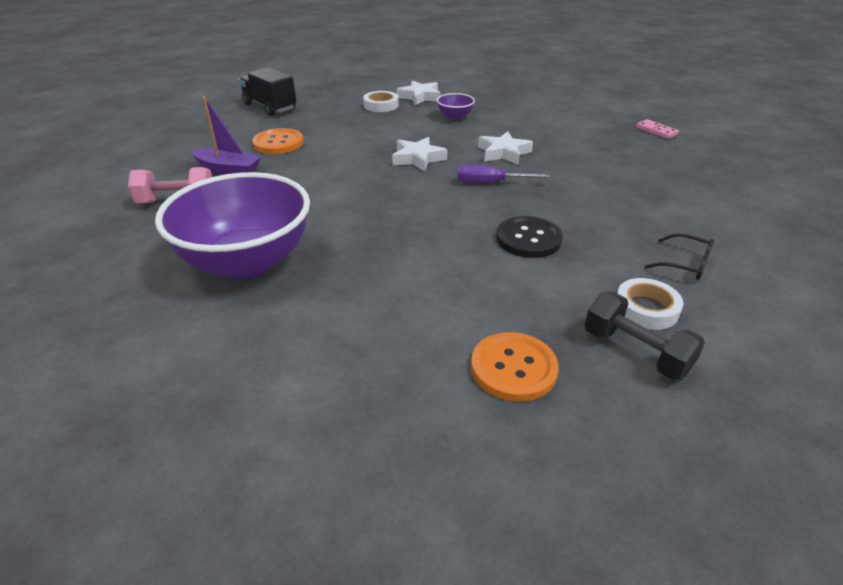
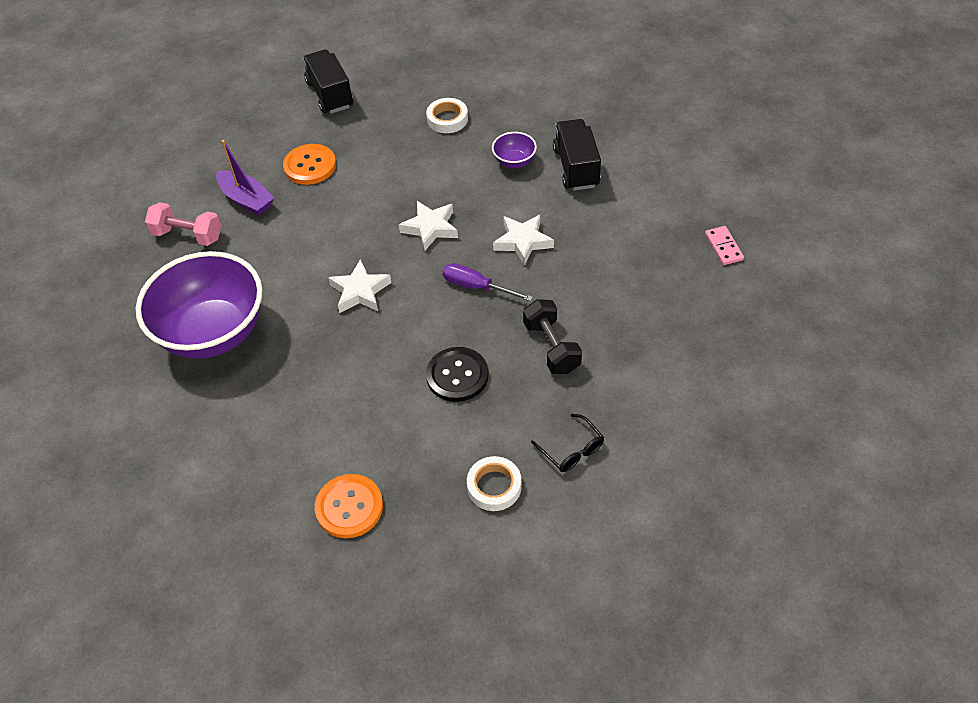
camera: 25 degrees right, 15 degrees up
white star [397,80,441,105] -> white star moved to [328,259,392,313]
black dumbbell [584,292,705,380] -> black dumbbell moved to [523,299,582,374]
none -> black truck [553,119,601,191]

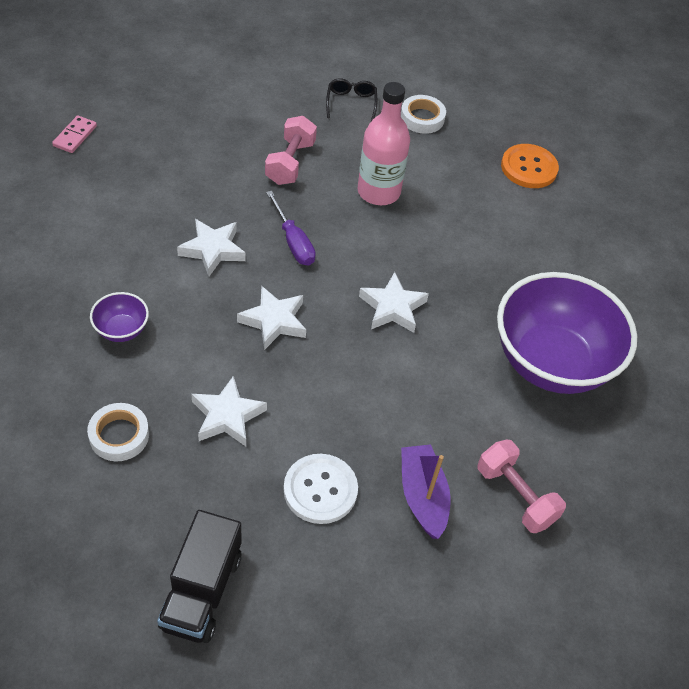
camera: 150 degrees left, 0 degrees up
orange button [283,144,336,185] -> white button [283,454,358,524]
black button [426,347,489,402] -> pink bottle [358,82,410,205]
black dumbbell [523,299,582,374] -> pink dumbbell [265,116,317,185]
black truck [553,119,601,191] -> none
none -> white star [191,376,267,446]

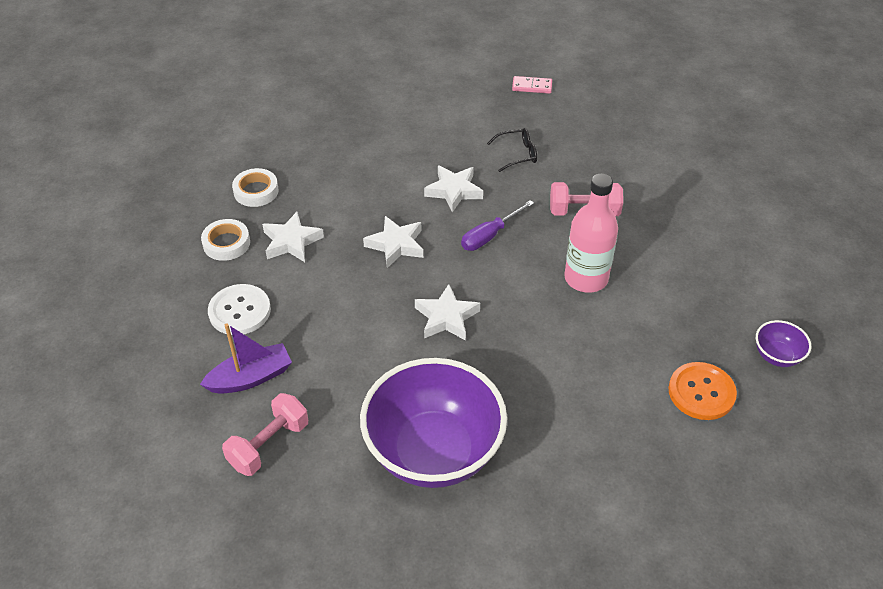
camera: 80 degrees right, 5 degrees down
purple bowl [90,292,149,342] -> purple bowl moved to [756,320,811,367]
black truck [157,510,242,643] -> none
black glasses [326,78,377,121] -> black glasses moved to [487,128,537,172]
white tape [401,95,446,134] -> white tape moved to [201,219,250,261]

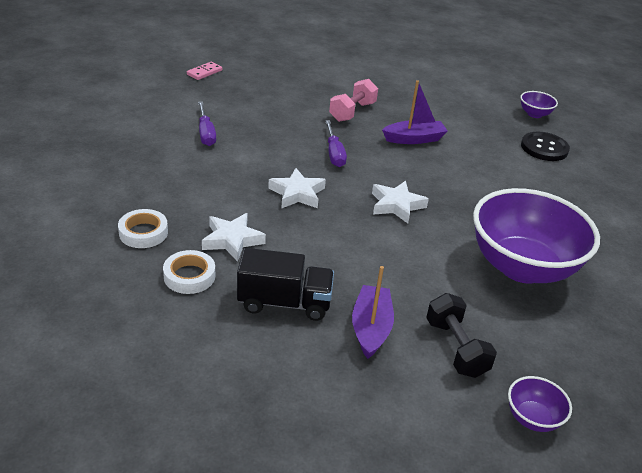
camera: 60 degrees left, 10 degrees down
white button [208,284,271,335] -> black truck [237,248,334,321]
pink dumbbell [222,393,308,476] -> black dumbbell [426,293,497,378]
white star [424,165,483,213] -> none
black glasses [487,128,537,172] -> none
pink bottle [564,173,618,293] -> purple boat [382,80,448,144]
orange button [668,362,737,420] -> black button [521,132,570,161]
none -> purple screwdriver [198,101,216,146]
none -> purple bowl [508,376,572,432]

